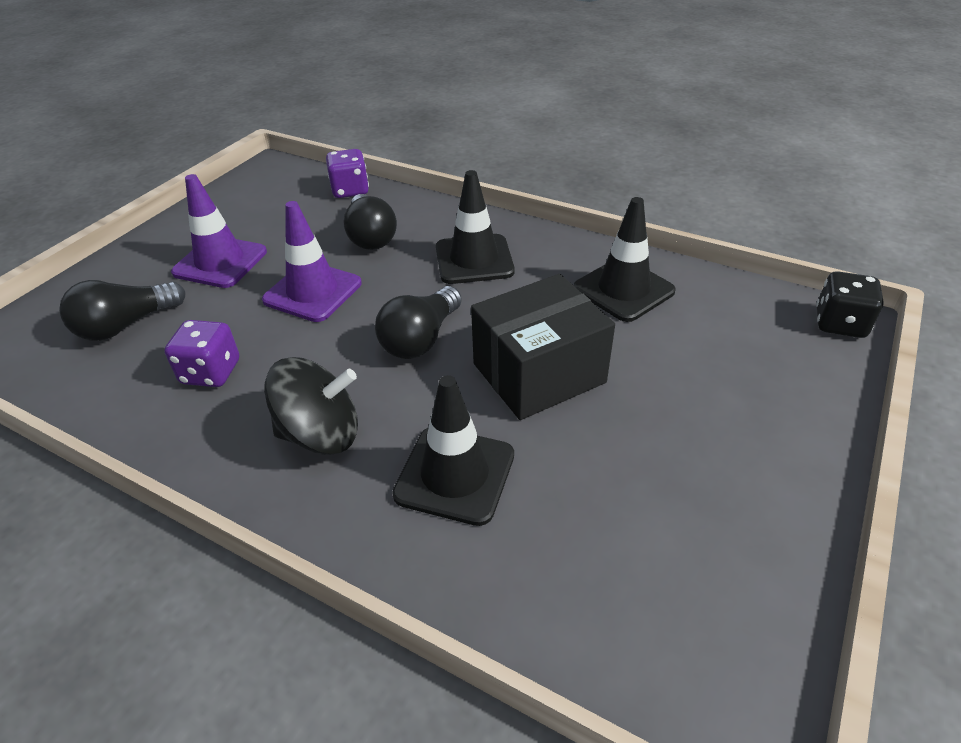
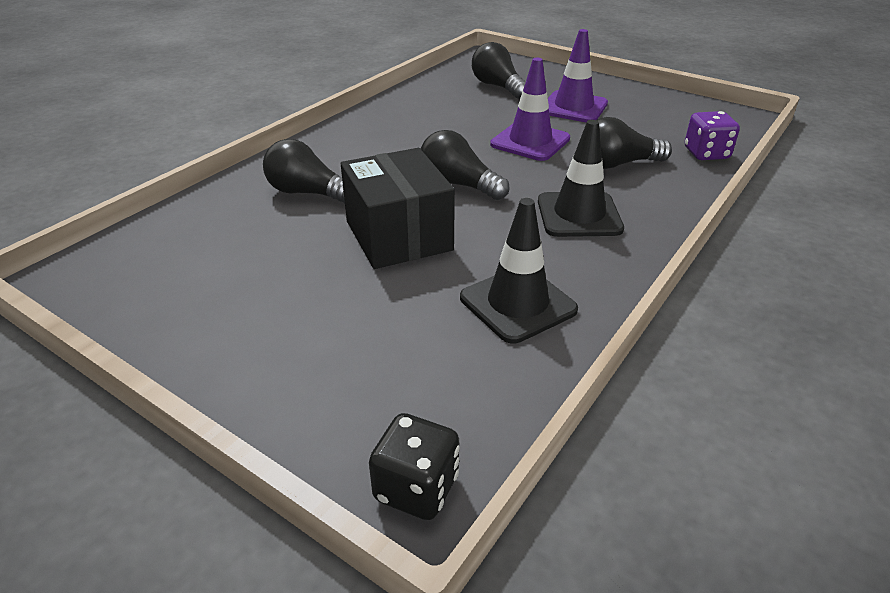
camera: 95 degrees right, 5 degrees down
purple dice [164,320,239,387] -> none
black spinning top [264,357,358,455] -> none
black traffic cone [392,375,514,526] -> black light bulb [263,139,345,204]

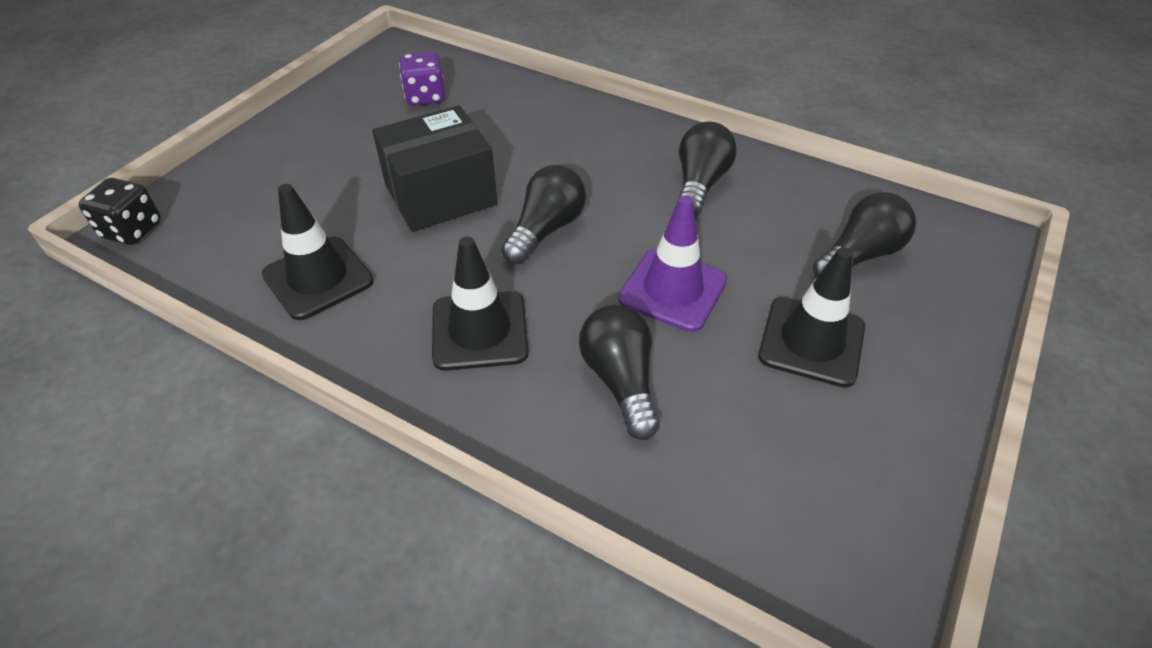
camera: 85 degrees right, 10 degrees up
black light bulb [263,139,345,204] -> black light bulb moved to [677,122,737,217]
purple traffic cone [548,29,608,123] -> black traffic cone [758,247,865,388]
purple dice [685,111,740,160] -> purple dice moved to [399,52,445,106]

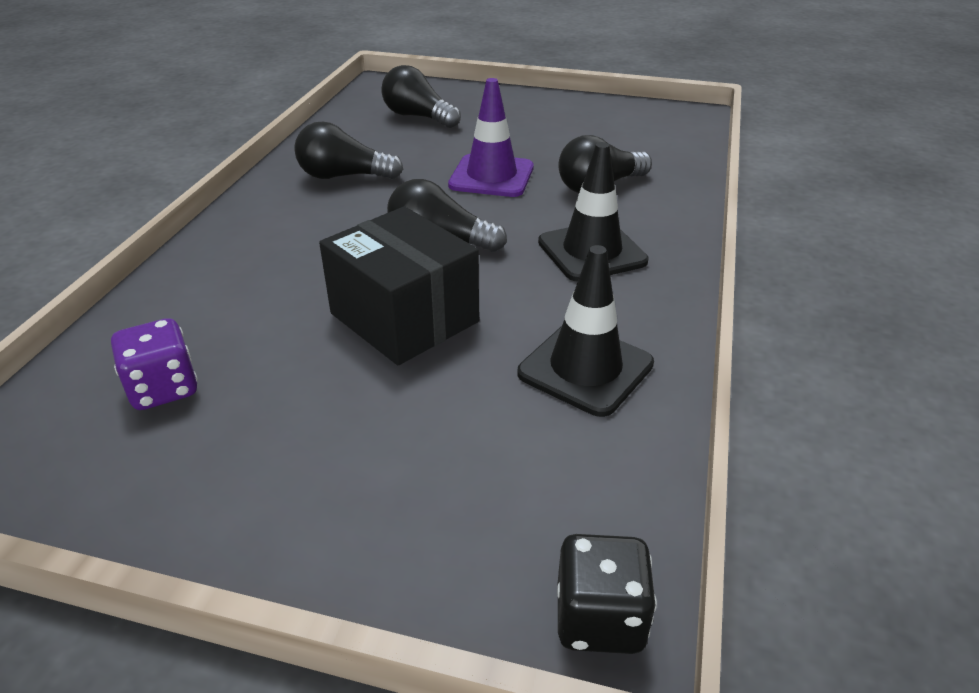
camera: 105 degrees left, 10 degrees down
black traffic cone [758,247,865,388] -> none

